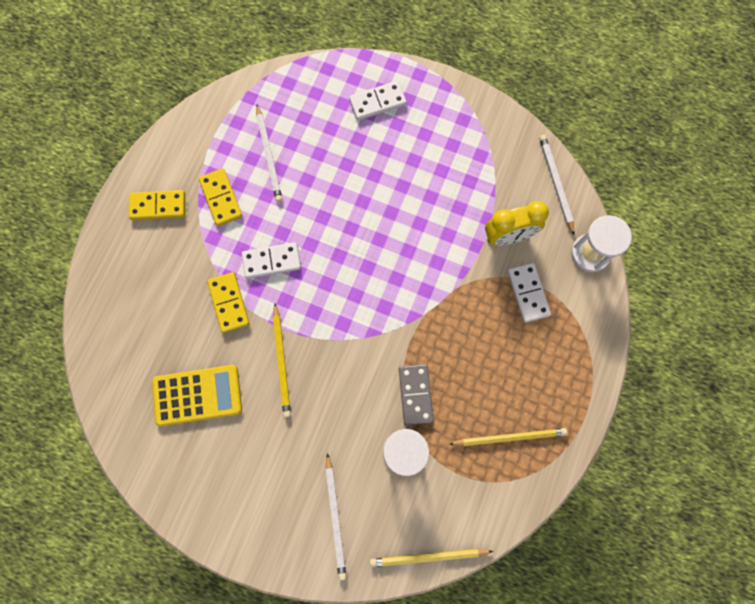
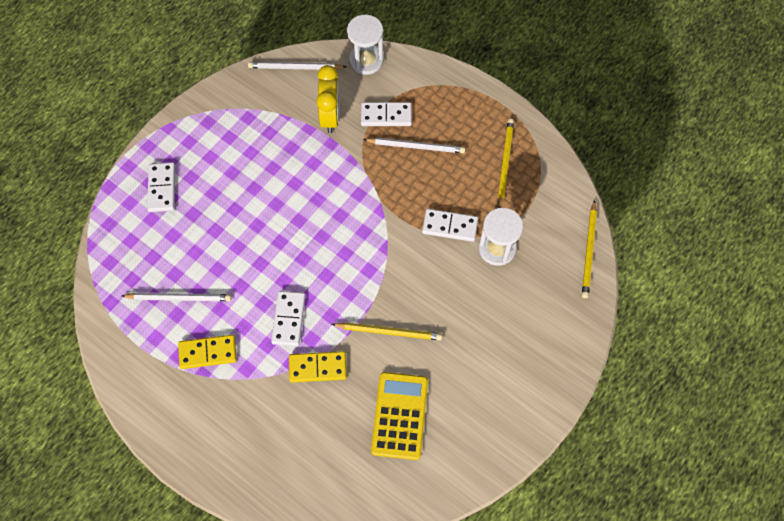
camera: 75 degrees left, 10 degrees down
yellow domino [129,190,185,220] -> none
white pencil [325,453,347,580] -> white pencil moved to [363,138,465,153]
grey domino [399,364,434,425] -> white domino [422,209,478,242]

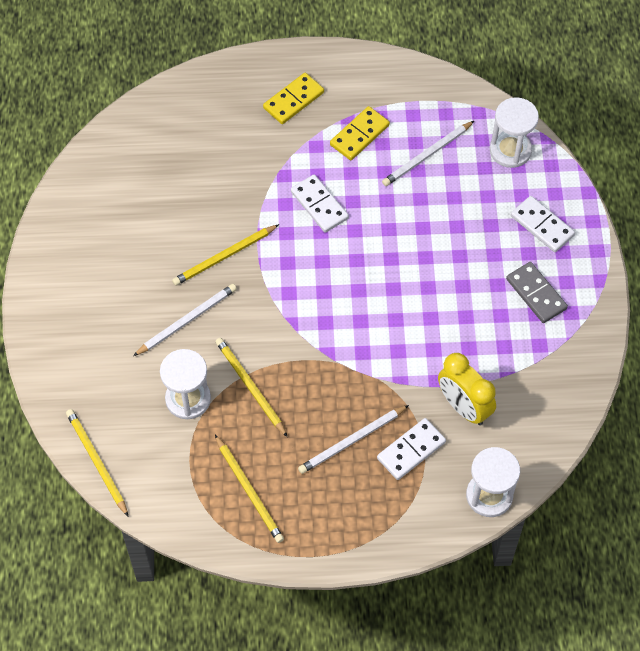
camera: 140 degrees right, 5 degrees down
white pencil [248,62,346,70] -> white pencil moved to [133,284,237,356]
yellow domino [289,351,346,382] -> yellow domino moved to [263,73,324,124]
yellow calculator [371,372,428,460] -> none
white domino [422,209,478,242] -> yellow pencil [215,338,287,437]
none -> white hourglass [490,97,539,168]
none -> grey domino [506,262,568,323]

